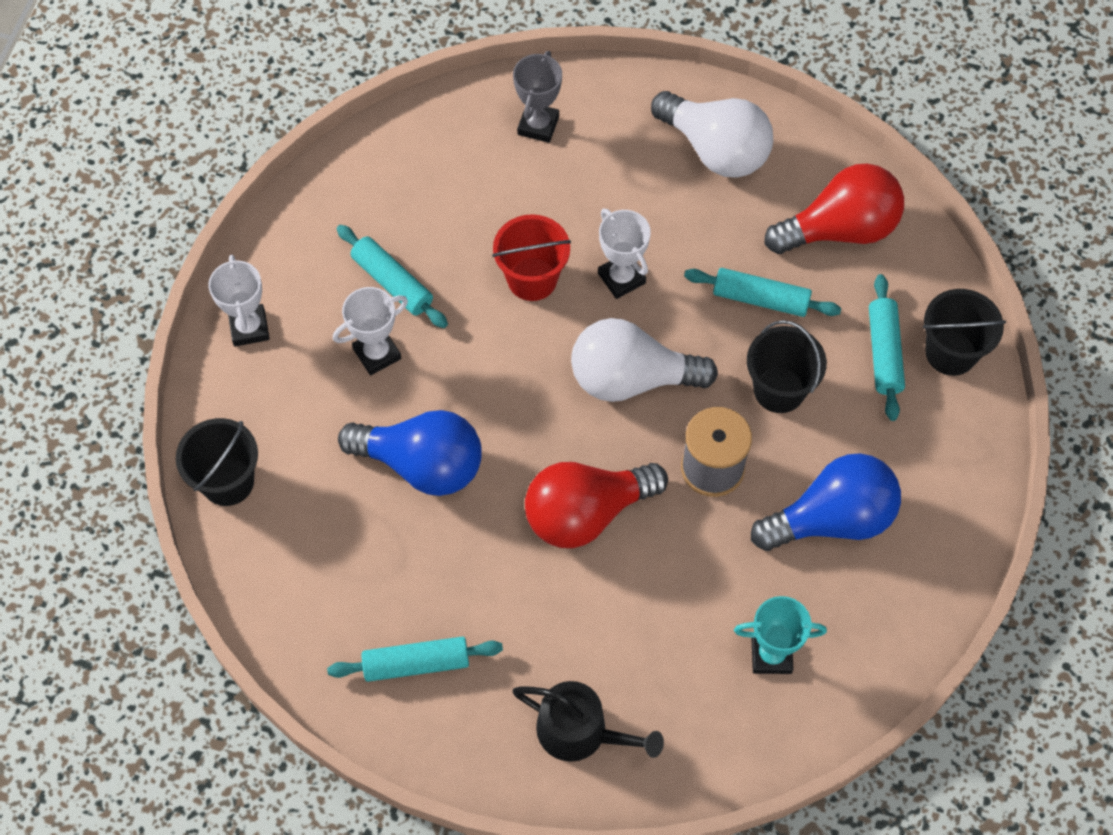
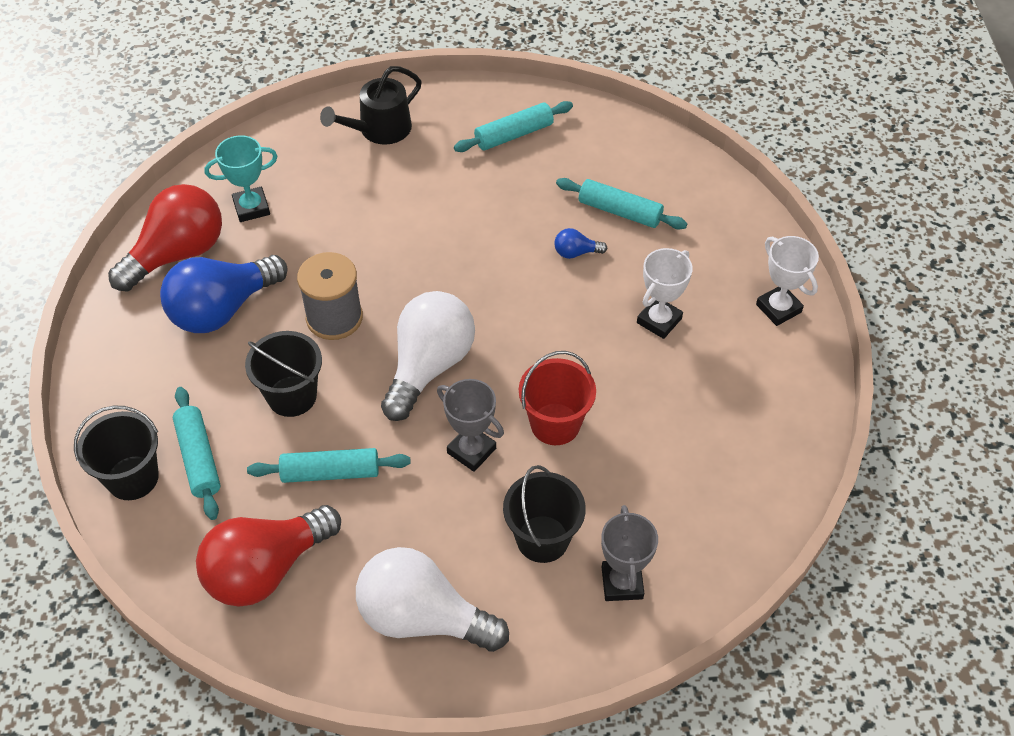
camera: 160 degrees right, 10 degrees down
black bucket [176,418,258,506] -> black bucket moved to [503,465,586,563]
turquoise rolling pin [337,225,448,328] -> turquoise rolling pin moved to [556,178,687,229]
blue light bulb [338,410,482,496] -> blue light bulb [554,228,607,259], size x0.42
black watering can [512,681,664,762] -> black watering can turned 45 degrees counterclockwise [320,66,422,145]
red light bulb [525,462,668,548] -> red light bulb moved to [108,184,222,292]
white light bulb [571,318,718,402] -> white light bulb turned 45 degrees counterclockwise [381,291,475,421]
white trophy [598,208,651,299] -> grey trophy [437,379,504,472]

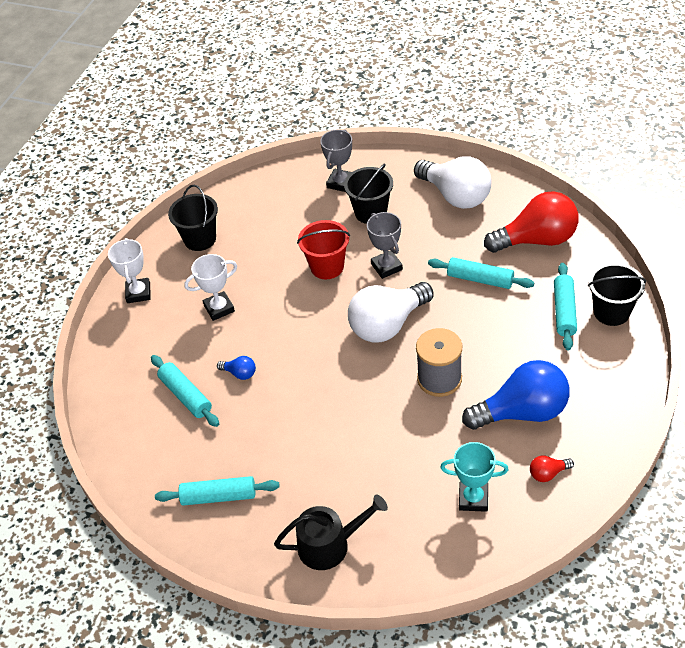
camera: 150 degrees left, 5 degrees down
red light bulb [108,184,222,292] -> red light bulb [530,455,574,482], size x0.42
black bucket [245,331,322,417] -> black bucket moved to [168,185,218,251]

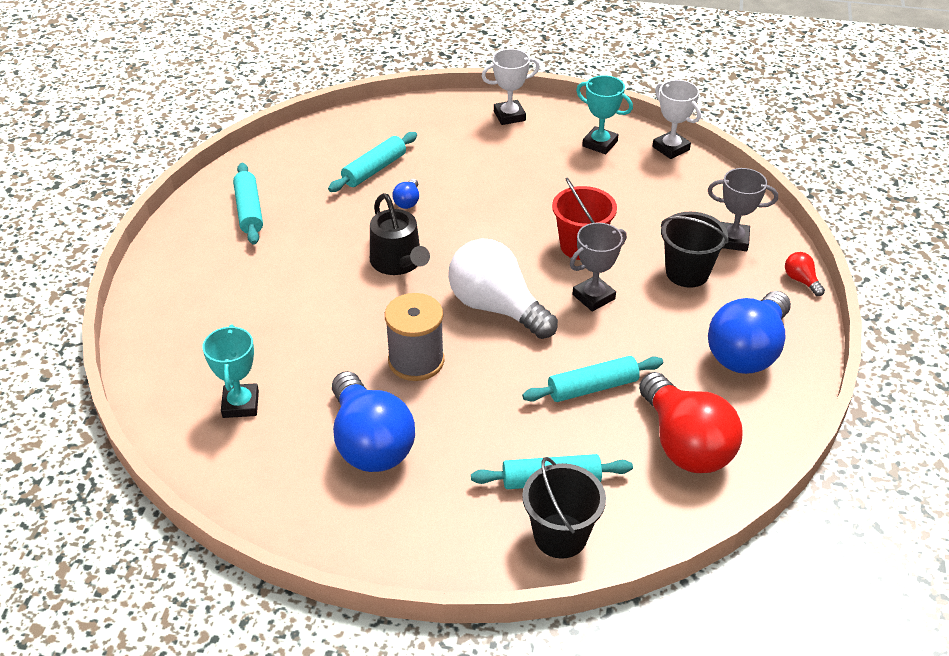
camera: 75 degrees right, 5 degrees down
black bucket [168,185,218,251] -> turquoise trophy [576,75,633,154]
white trophy [184,254,237,321] -> white trophy moved to [652,80,701,159]
black watering can [274,494,388,570] -> black watering can moved to [370,193,430,275]
white light bulb [414,157,492,209] -> blue light bulb [708,291,791,374]
turquoise rolling pin [428,257,535,289] -> turquoise rolling pin turned 60 degrees clockwise [522,356,663,402]
red light bulb [530,455,574,482] -> red light bulb moved to [785,252,825,296]

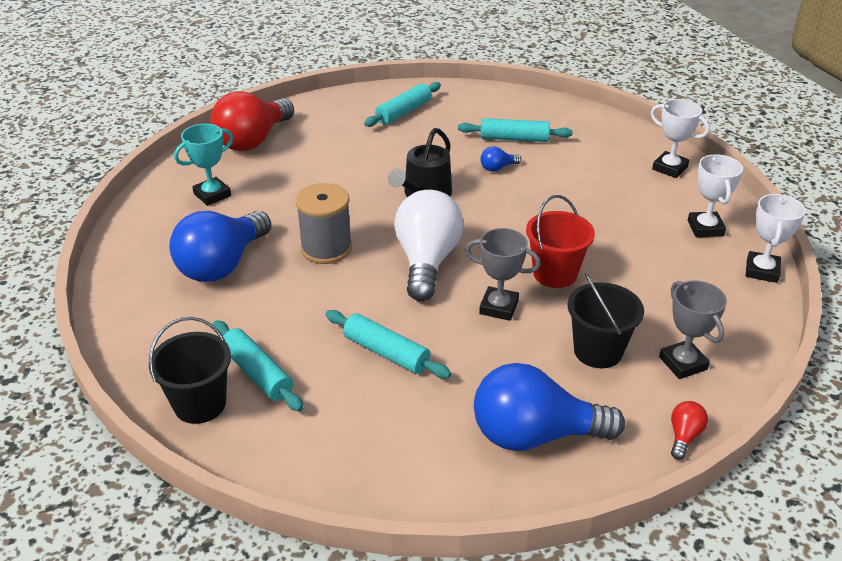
camera: 55 degrees right, 5 degrees down
turquoise trophy [576,75,633,154] -> white trophy [688,154,743,237]
red light bulb [639,372,743,473] -> red light bulb moved to [210,91,294,151]

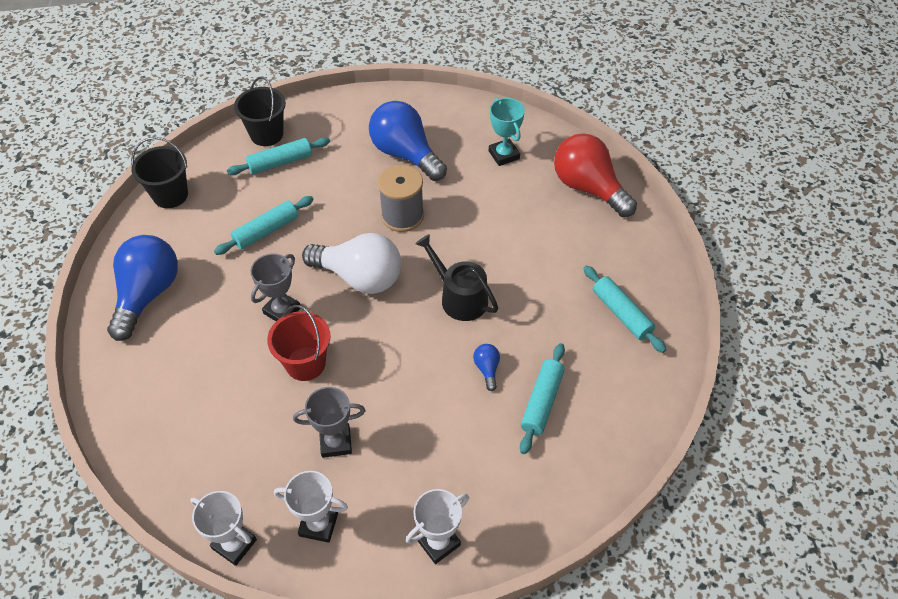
camera: 105 degrees right, 15 degrees up
black bucket [568,273,644,368] -> black bucket moved to [131,137,188,208]
grey trophy [659,280,727,379] -> grey trophy moved to [293,387,366,458]
red light bulb [671,401,708,460] -> none

